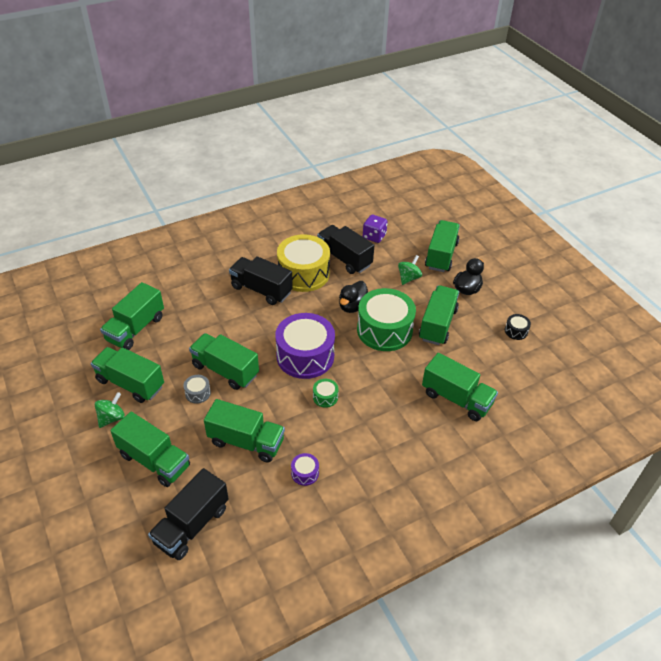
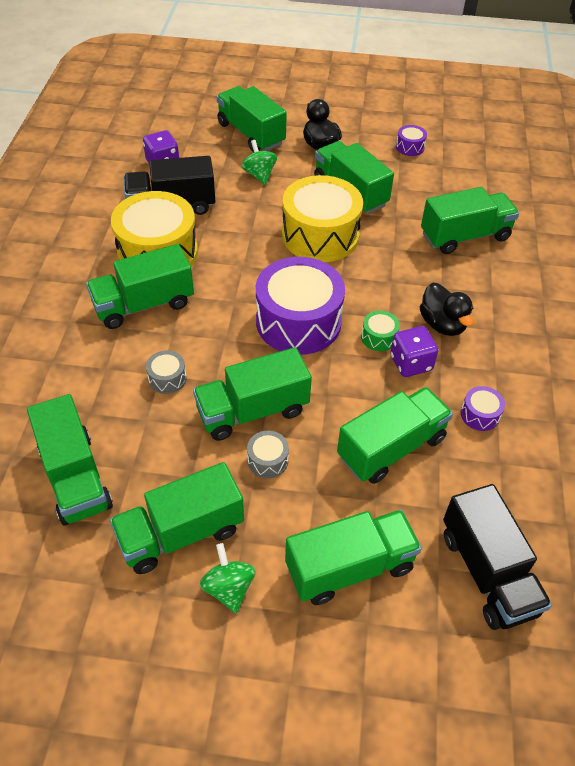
camera: 55 degrees left, 5 degrees up
black truck [229,256,293,305] -> green truck [86,244,194,329]
black duck [339,281,368,313] -> black duck moved to [420,283,474,336]
green drum [357,288,416,351] -> yellow drum [282,175,363,262]
black drum [505,314,531,340] -> purple drum [396,125,427,156]
none -> grey drum [146,350,187,394]
none -> purple dice [390,326,438,377]

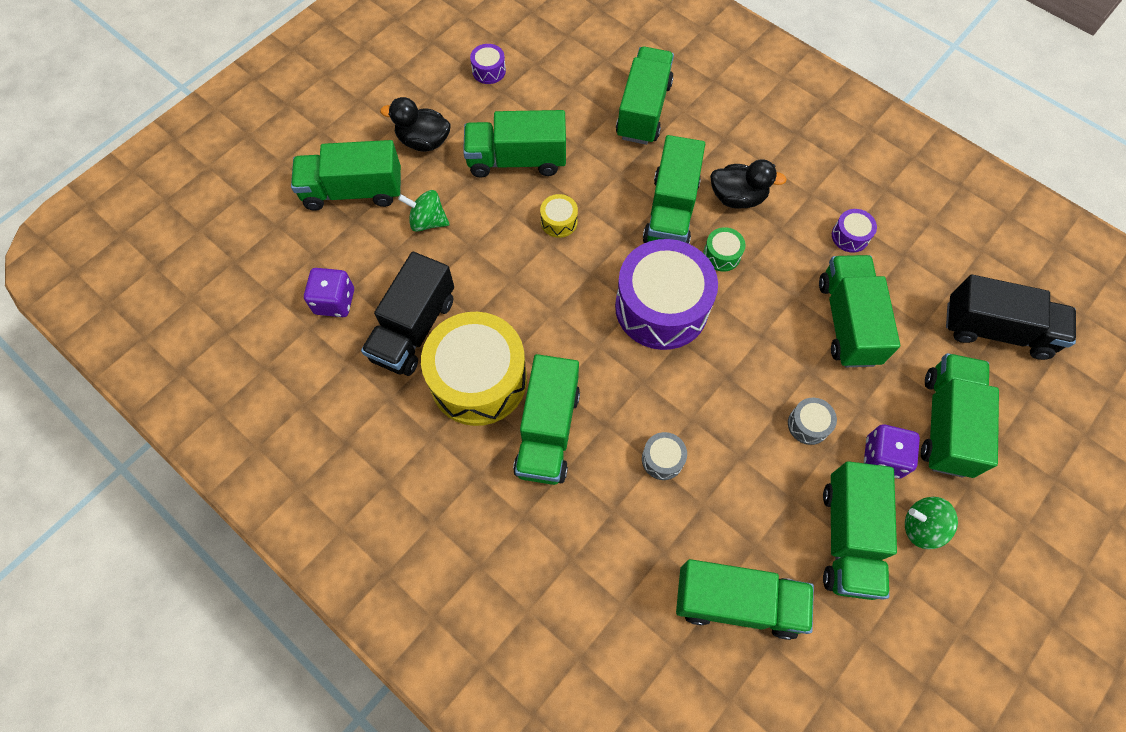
camera: 55 degrees left, 15 degrees up
green truck [193,347,312,441] -> green truck moved to [643,135,705,244]
yellow drum [282,175,363,262] -> yellow drum [540,194,578,238], size x0.42
purple dice [390,326,438,377] -> purple dice moved to [864,425,920,478]

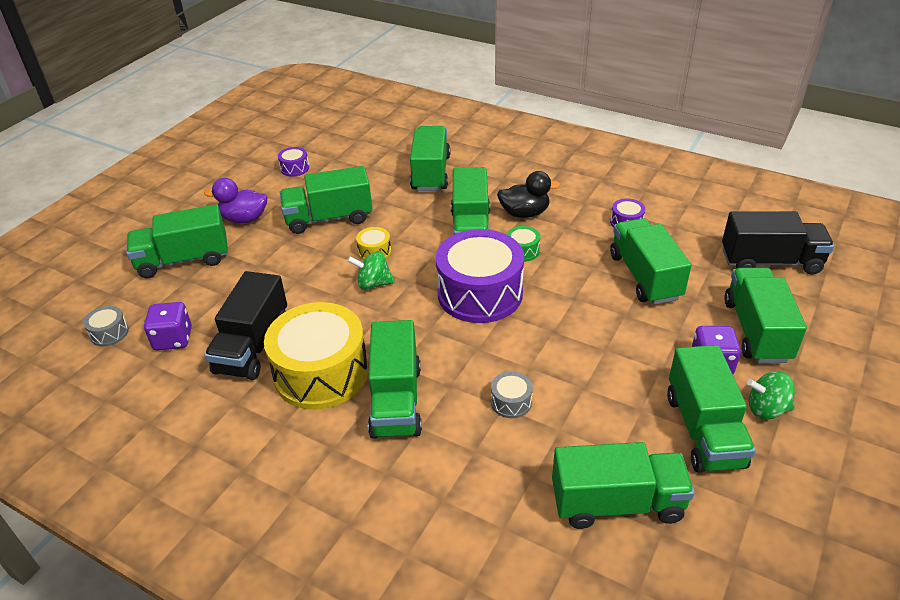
camera: 10 degrees left, 25 degrees down
black duck [380,97,451,152] -> purple duck [204,178,267,223]
green spinning top [398,190,449,232] -> green spinning top moved to [347,251,395,290]
grey drum [788,398,837,445] -> grey drum moved to [83,306,129,346]

